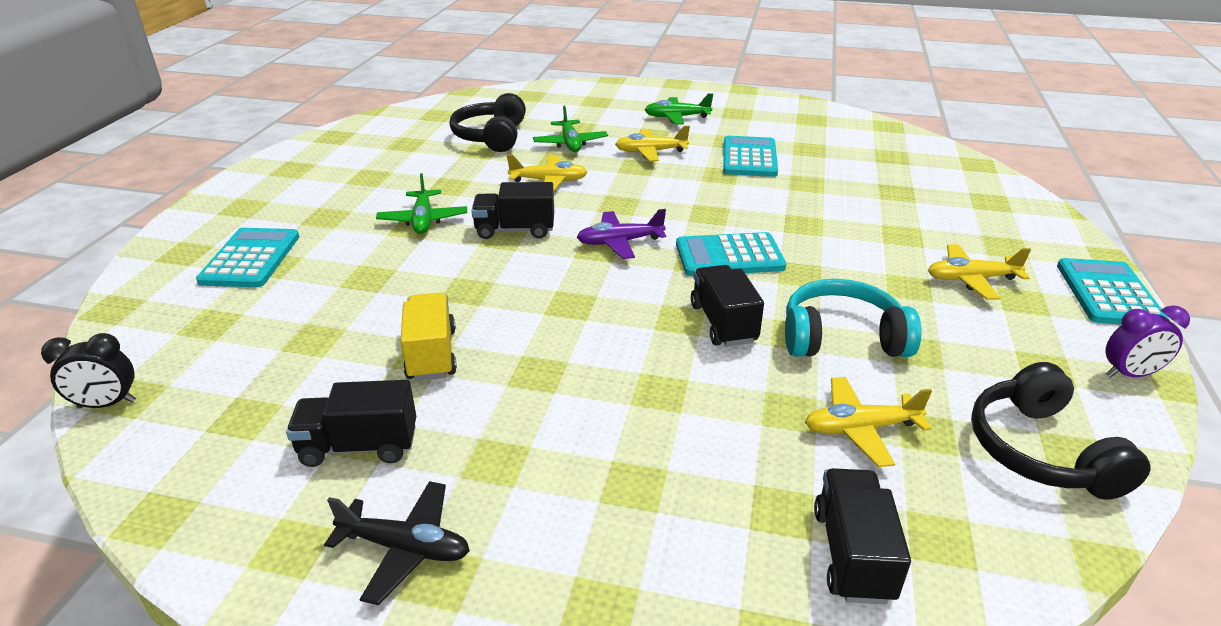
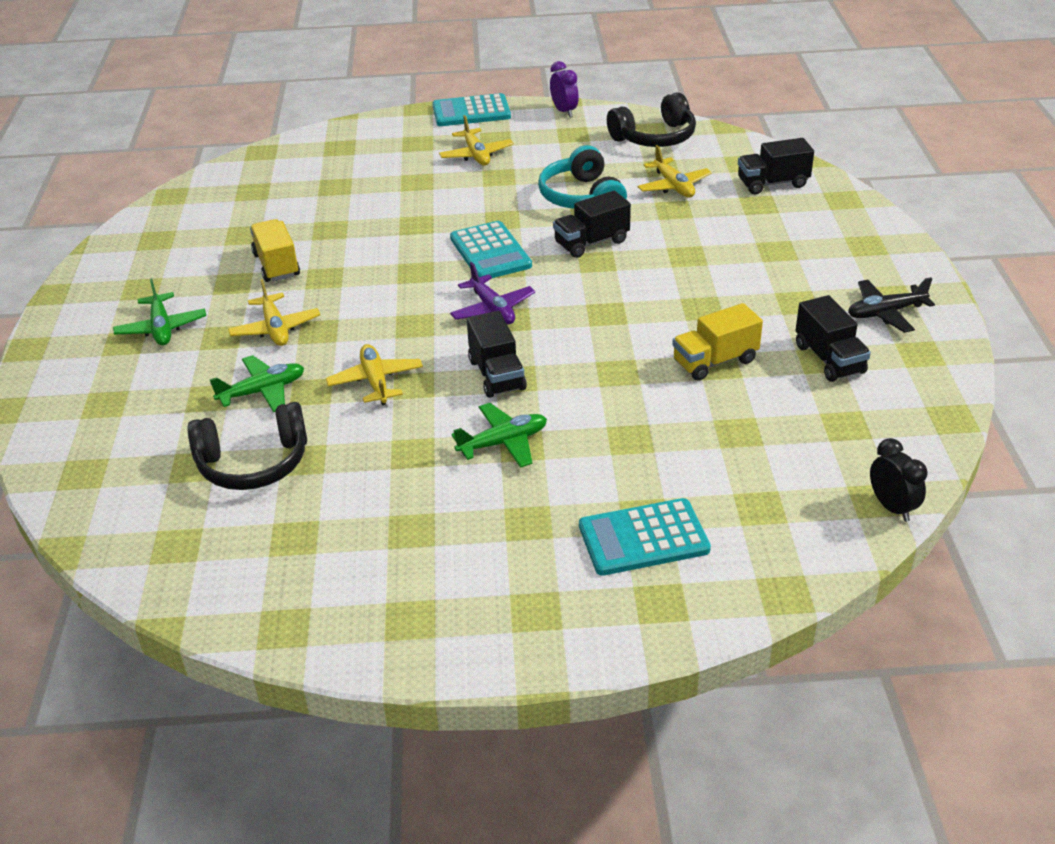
camera: 105 degrees left, 5 degrees up
black plane [324,481,470,605] -> black plane turned 105 degrees counterclockwise [848,277,935,333]
turquoise calculator [723,136,778,177] -> yellow truck [250,219,300,282]

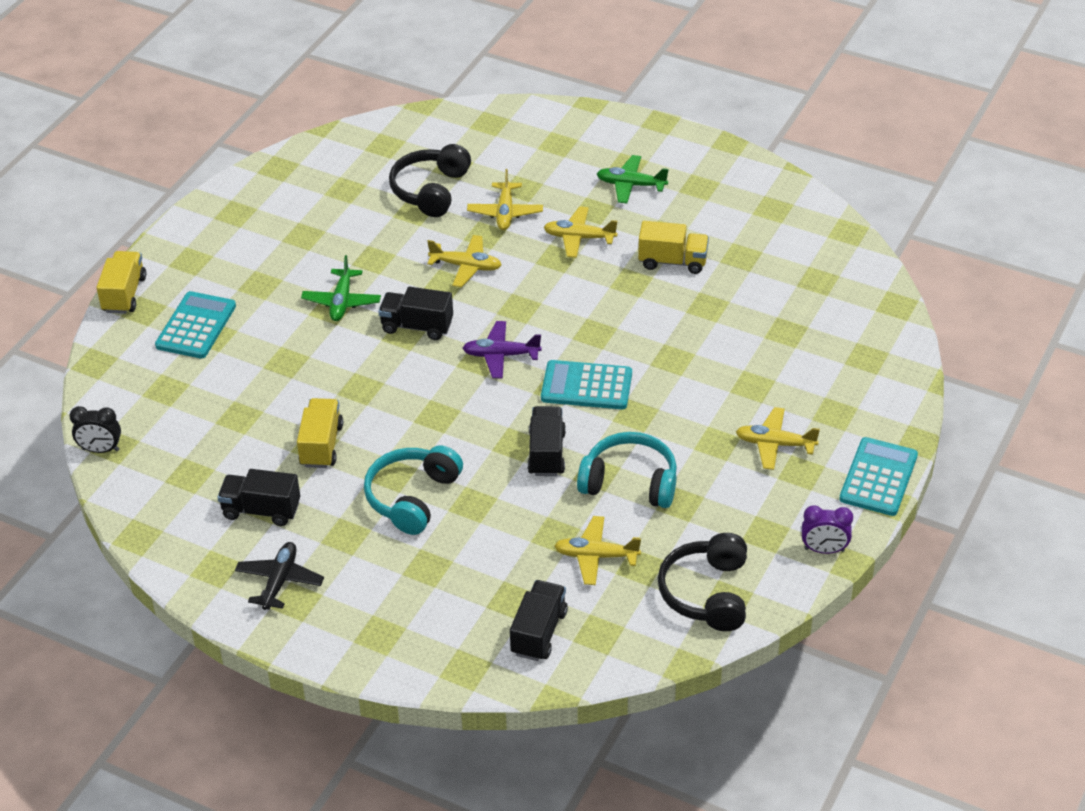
camera: 120 degrees right, 5 degrees up
green plane [210,355,304,412] -> yellow plane [467,169,543,230]
none -> yellow truck [96,251,146,314]
none -> turquoise headphones [364,445,463,535]

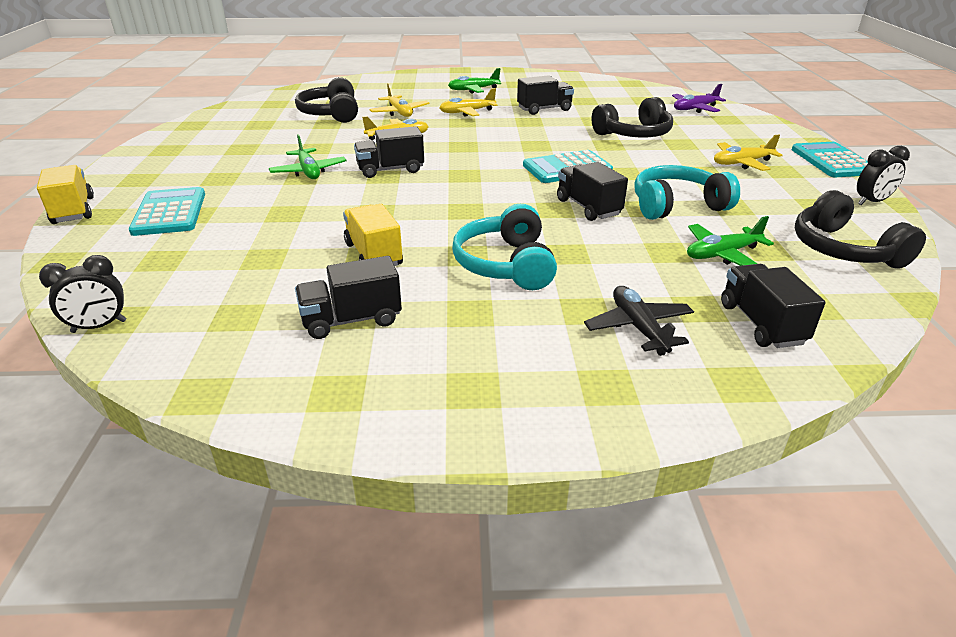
camera: 30 degrees left, 10 degrees down
black plane [235,542,324,610] -> black plane moved to [584,286,694,356]
purple plane [463,321,542,378] -> purple plane moved to [672,84,726,113]
yellow plane [554,516,641,585] -> green plane [687,216,774,266]
yellow truck [638,221,709,274] -> black truck [517,75,574,115]
purple clock [802,505,853,554] -> black clock [857,146,910,205]
none -> black headphones [591,97,673,137]

